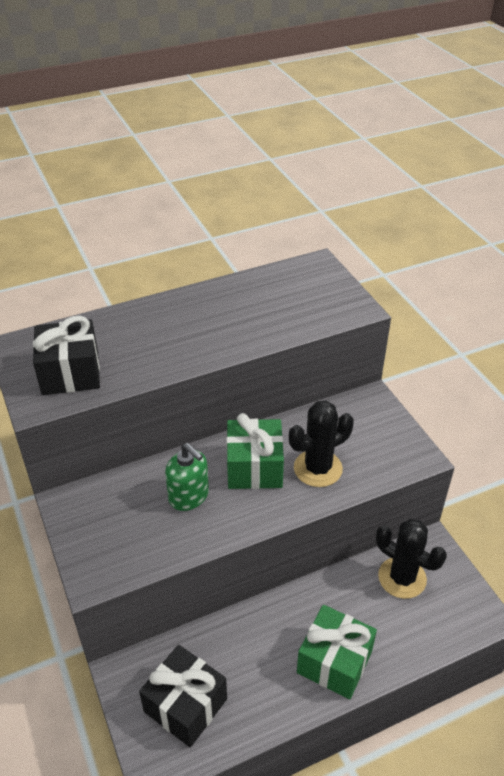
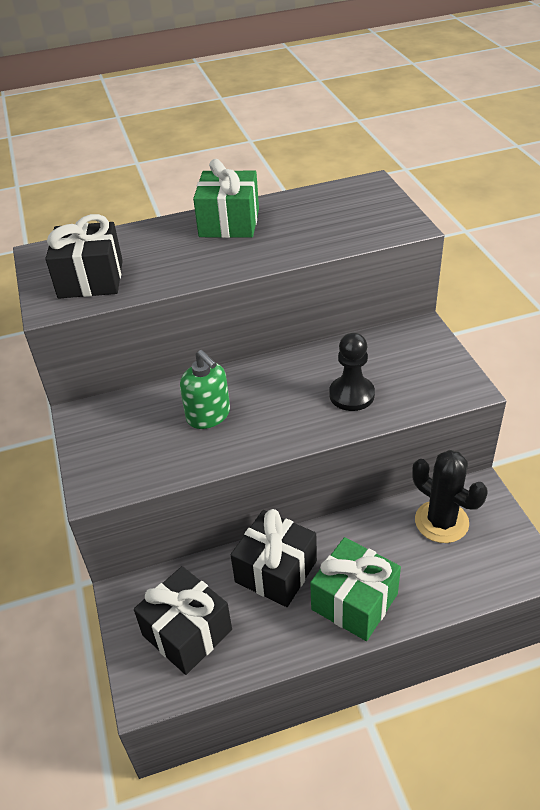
camera: 10 degrees right, 0 degrees up
green gift [226,413,284,489] -> green gift moved to [193,159,259,238]
black cactus [289,400,354,487] -> black pawn [329,332,375,411]
none -> black gift [231,509,317,607]

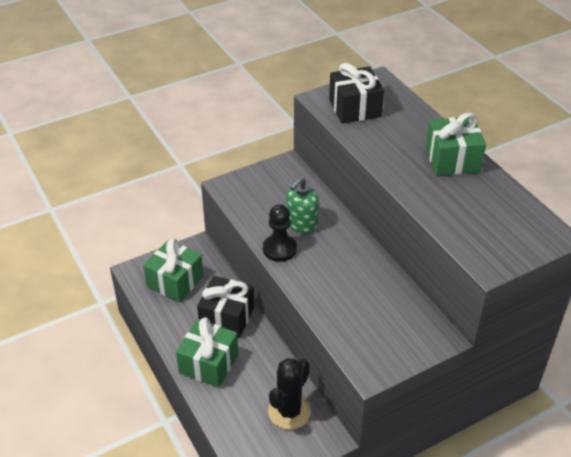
camera: 75 degrees right, 0 degrees up
black gift [134,566,232,675] -> green gift [143,238,203,303]
black pawn [329,332,375,411] -> black pawn moved to [263,204,297,262]

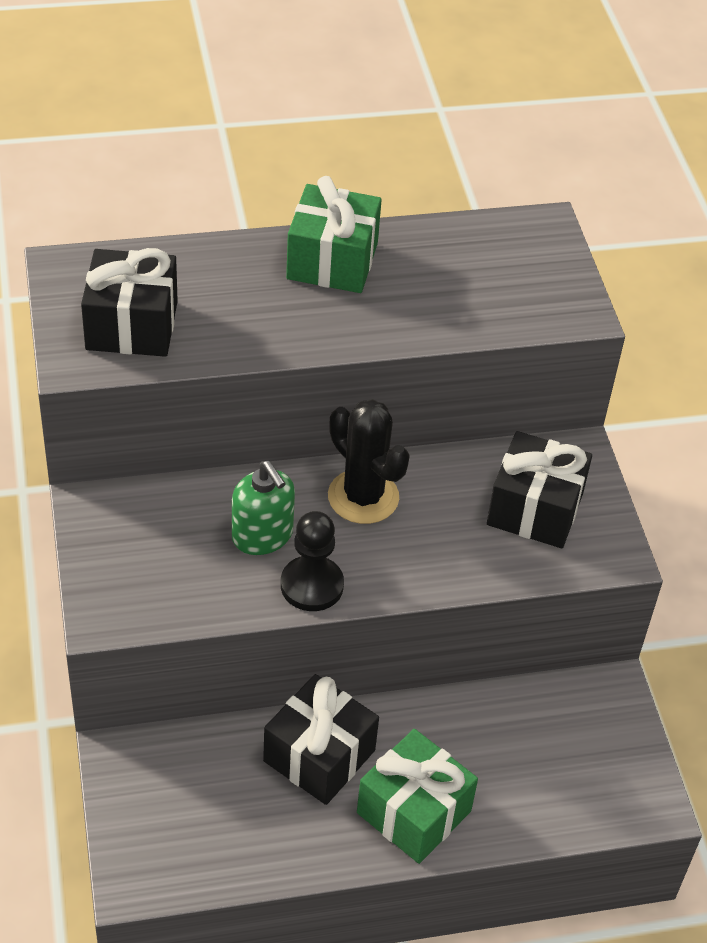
camera: 75 degrees left, 5 degrees up
green gift [143,238,203,303] -> none
black cactus [268,358,311,430] -> black cactus moved to [328,399,410,524]
none -> black gift [487,431,592,548]

